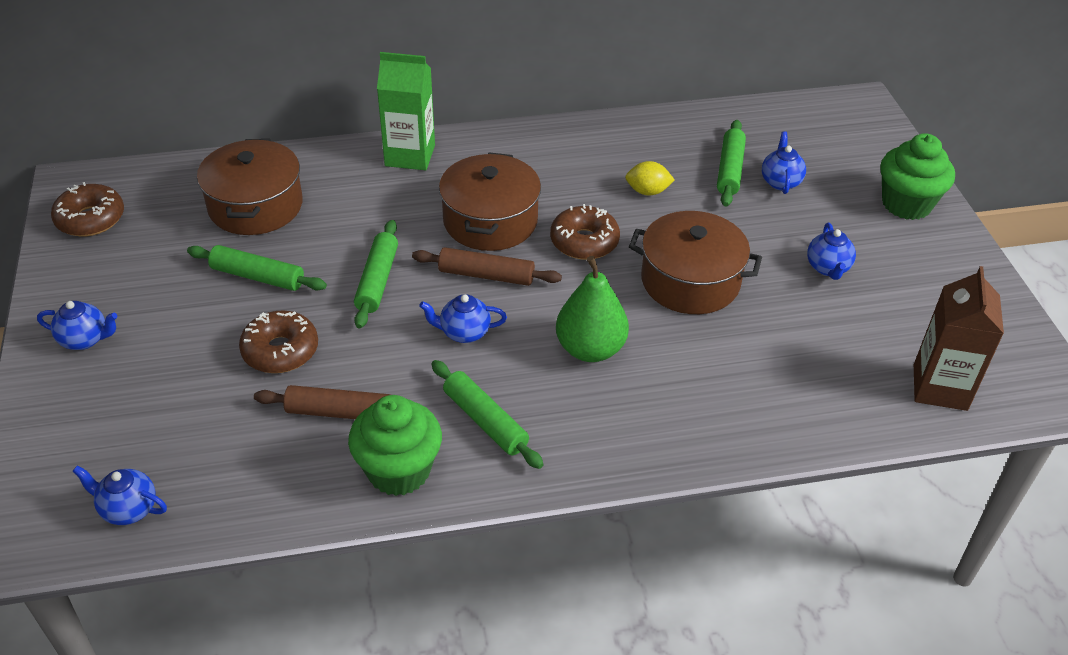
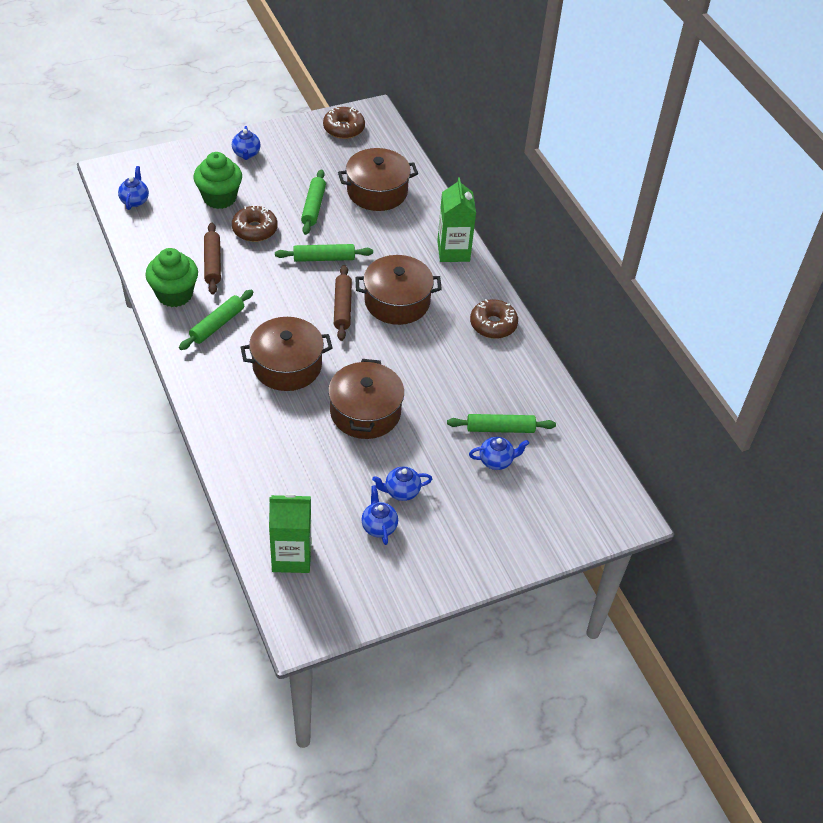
camera: 75 degrees right, 5 degrees up
blue teapot [419,294,507,343] -> blue teapot moved to [361,485,398,545]
brown donut [550,204,620,260] -> brown donut moved to [470,299,518,339]
green pear [556,256,629,362] -> brown pot [241,317,333,391]
yellow lemon [625,161,675,196] -> none
green cupcake [880,133,955,220] -> green cupcake moved to [194,152,242,209]
brown carton [914,266,1004,411] -> green carton [269,494,311,573]

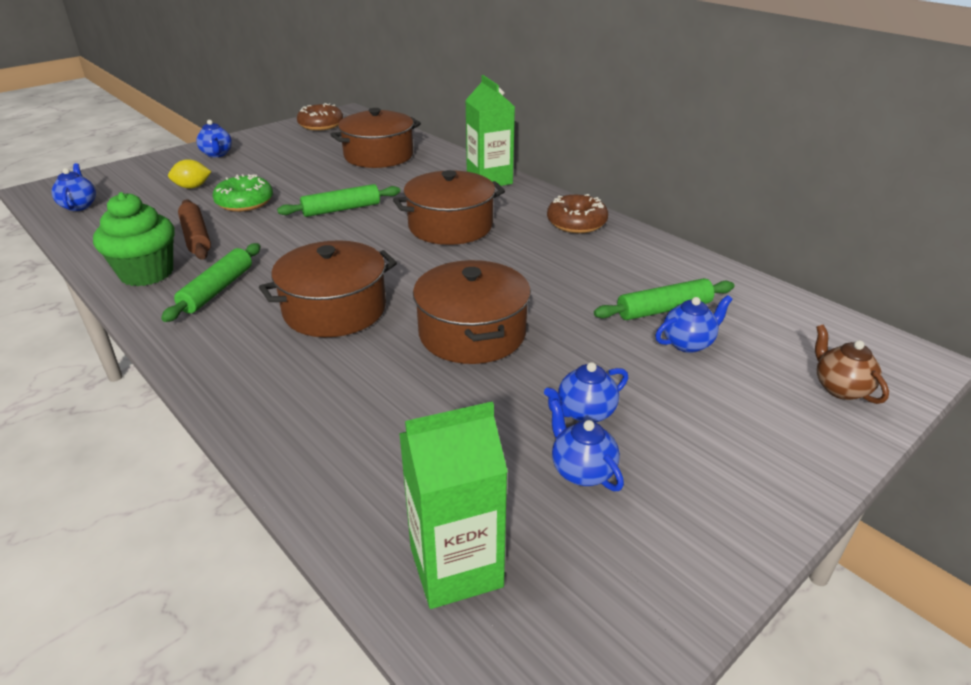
camera: 15 degrees left, 15 degrees down
green cupcake [194,152,242,209] -> yellow lemon [168,159,211,189]
brown donut [232,205,277,242] -> green donut [213,174,273,212]
green rolling pin [301,169,326,235] -> none
brown rolling pin [334,265,352,341] -> none
none -> brown teapot [815,325,889,404]

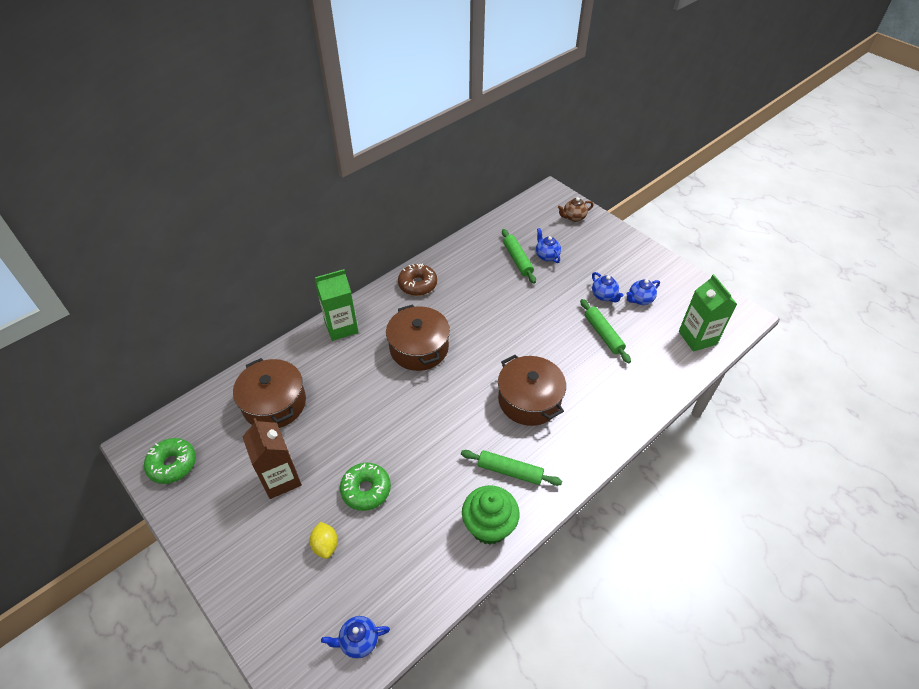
camera: 90 degrees left, 15 degrees up
brown rolling pin [178,200,211,260] -> none
blue teapot [196,120,232,157] -> none
green rolling pin [277,184,400,217] -> green rolling pin moved to [580,299,631,363]
brown donut [297,103,343,131] -> green donut [144,438,196,484]
brown pot [413,260,531,364] -> none
none -> brown carton [242,418,302,499]

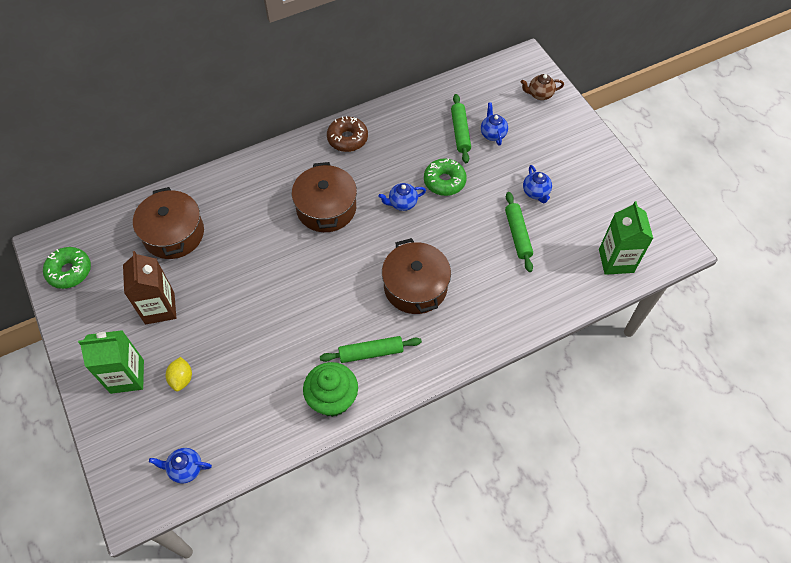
camera: 15 degrees right, 10 degrees up
green carton [315,269,359,341] -> green carton moved to [78,330,144,394]
green donut [340,463,391,511] -> green donut moved to [424,158,467,196]
green rolling pin [461,450,562,486] -> green rolling pin turned 45 degrees counterclockwise [320,336,422,363]
blue teapot [626,279,660,305] -> blue teapot moved to [378,183,426,211]

